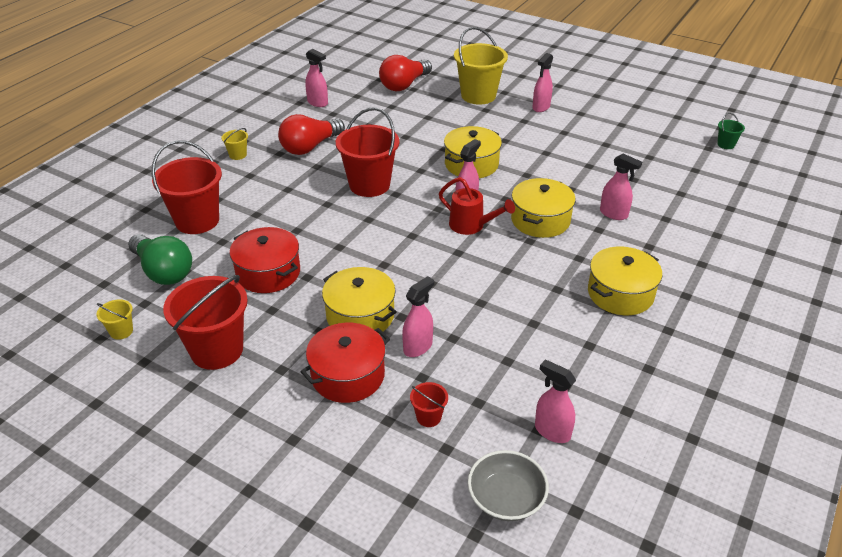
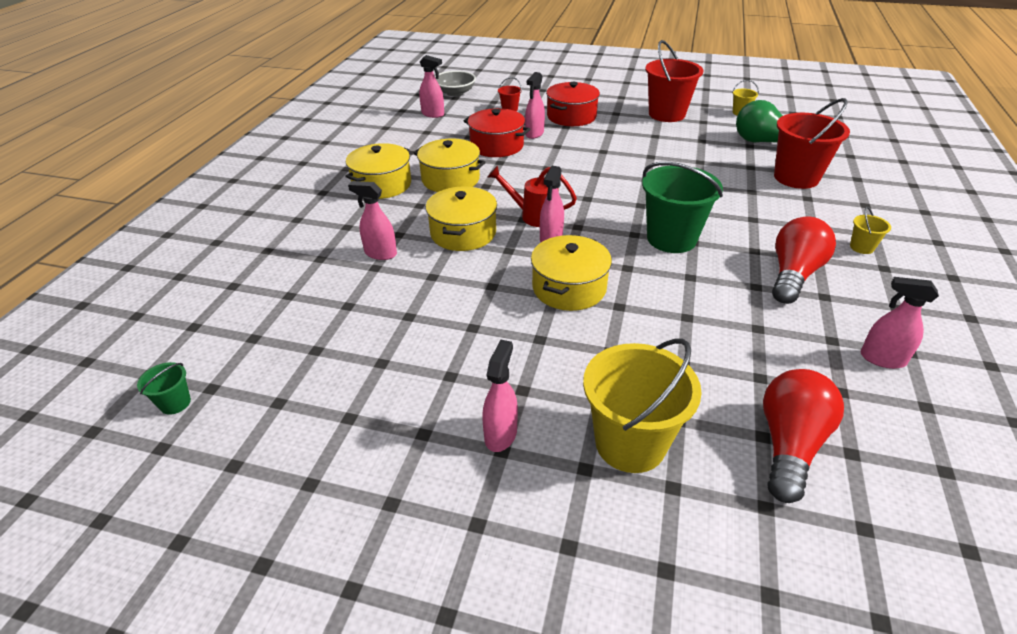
camera: 165 degrees right, 0 degrees up
red pot [229,227,300,293] -> red pot moved to [463,108,530,157]
yellow pot [322,267,397,334] -> yellow pot moved to [413,138,486,192]
red bucket [336,107,399,197] -> green bucket [642,162,723,253]

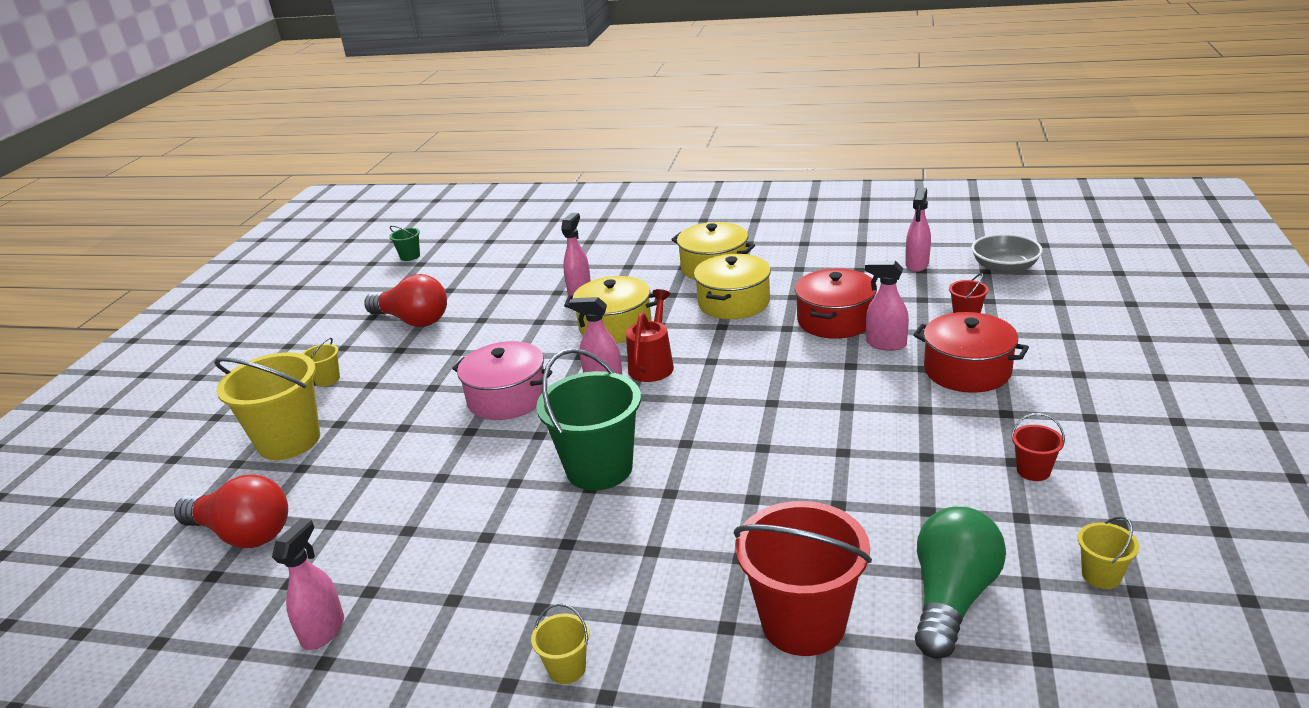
camera: 90 degrees right, 10 degrees down
pink spray bottle [482,340,518,452] -> yellow bucket [302,338,340,386]
yellow pot [531,235,612,311] -> pink pot [452,341,553,420]
red bucket [645,40,703,122] -> red bucket [1011,413,1065,481], size x0.44
red light bulb [772,217,836,304] -> red light bulb moved to [364,274,447,327]

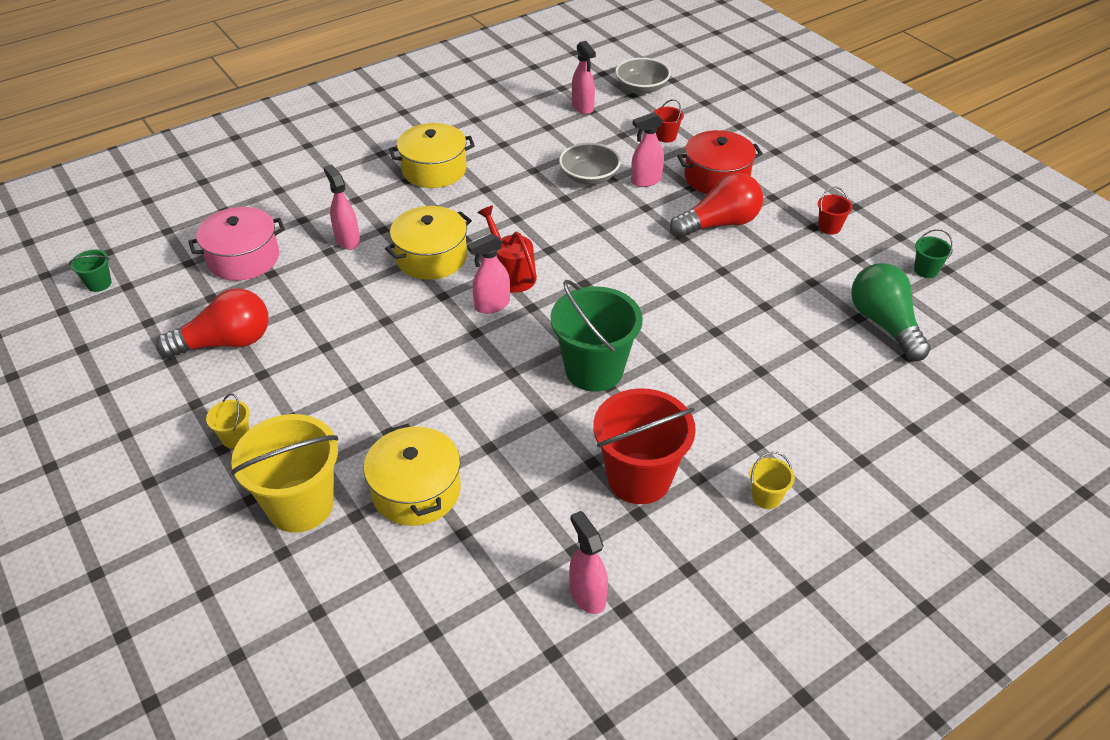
camera: 50 degrees left, 15 degrees up
red light bulb [174,474,288,548] -> red light bulb moved to [670,173,763,238]
pink pot [452,341,553,420] -> pink pot moved to [188,207,285,281]
yellow pot [694,254,771,319] -> yellow pot moved to [364,424,461,526]
red bucket [734,501,872,656] -> red bucket moved to [593,388,696,504]
red pot [795,269,877,339] -> grey bowl [559,143,621,185]
yellow bucket [1078,516,1139,589] -> green bucket [914,229,953,278]

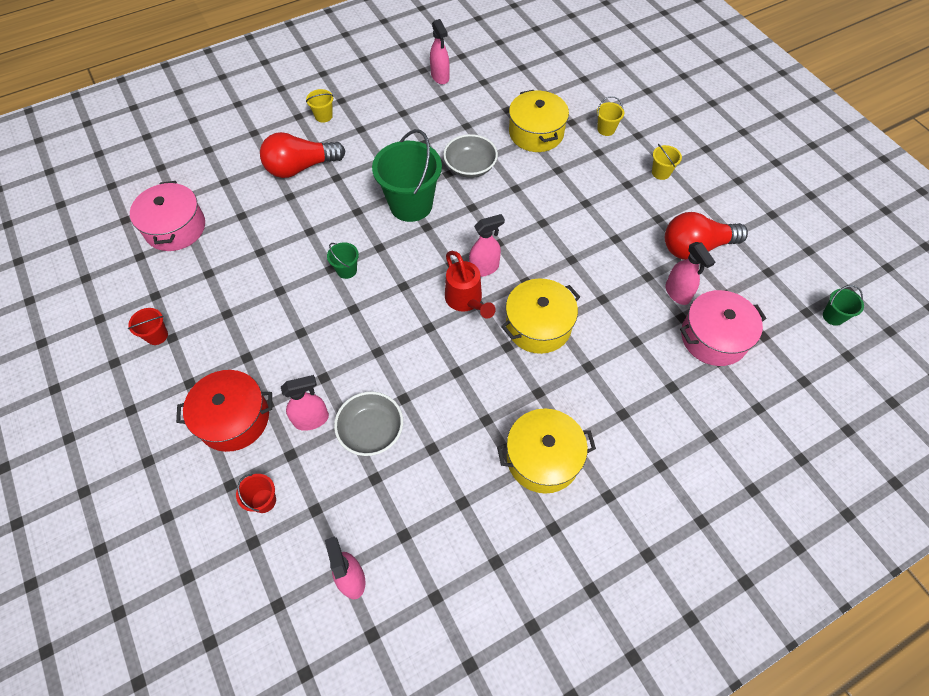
camera: 175 degrees left, 15 degrees up
yellow bucket [231,414,338,533] -> yellow bucket [597,96,624,136], size x0.44
pink spray bottle [323,165,360,250] -> pink spray bottle moved to [665,242,715,305]
red bucket [593,388,696,504] -> none
grey bowl [615,58,671,94] -> grey bowl moved to [443,134,498,178]
red light bulb [670,173,763,238] -> red light bulb moved to [260,132,345,178]
green light bulb [851,263,931,361] -> pink pot [130,181,205,251]
green bucket [914,229,953,278] -> green bucket moved to [327,242,359,279]

